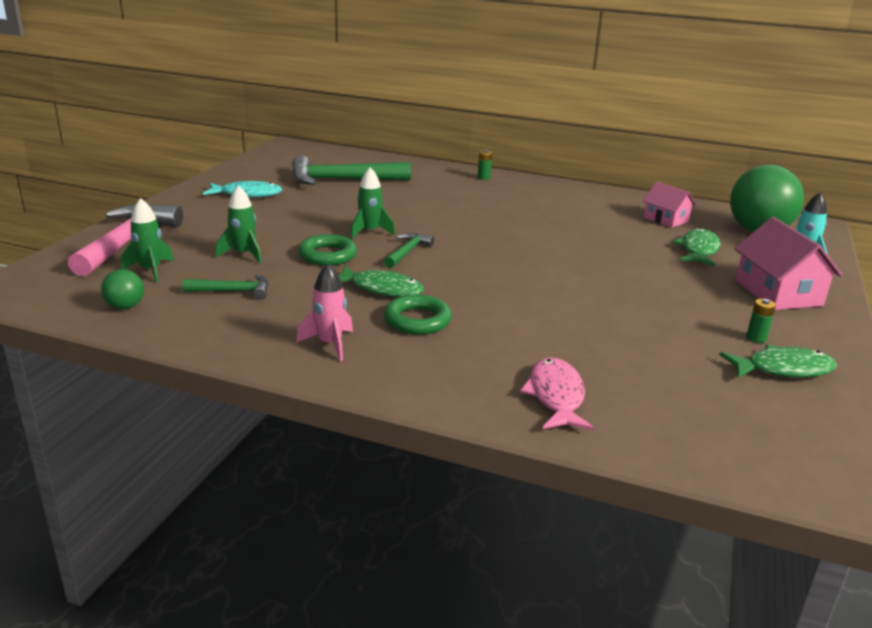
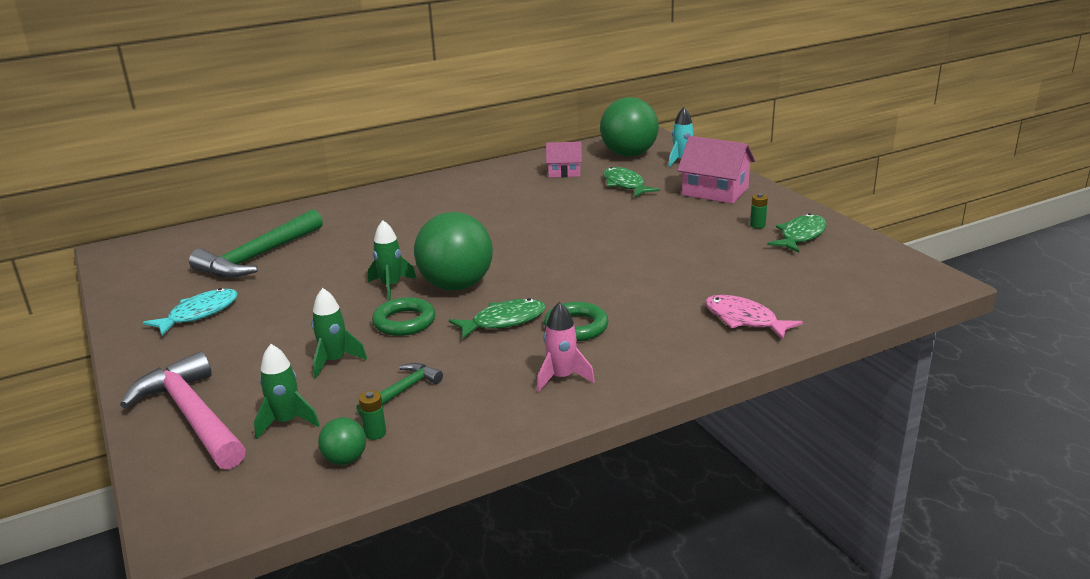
camera: 45 degrees left, 0 degrees up
green hammer [384,233,434,268] -> green ball [414,212,493,291]
green battery [478,150,492,180] -> green battery moved to [359,391,386,440]

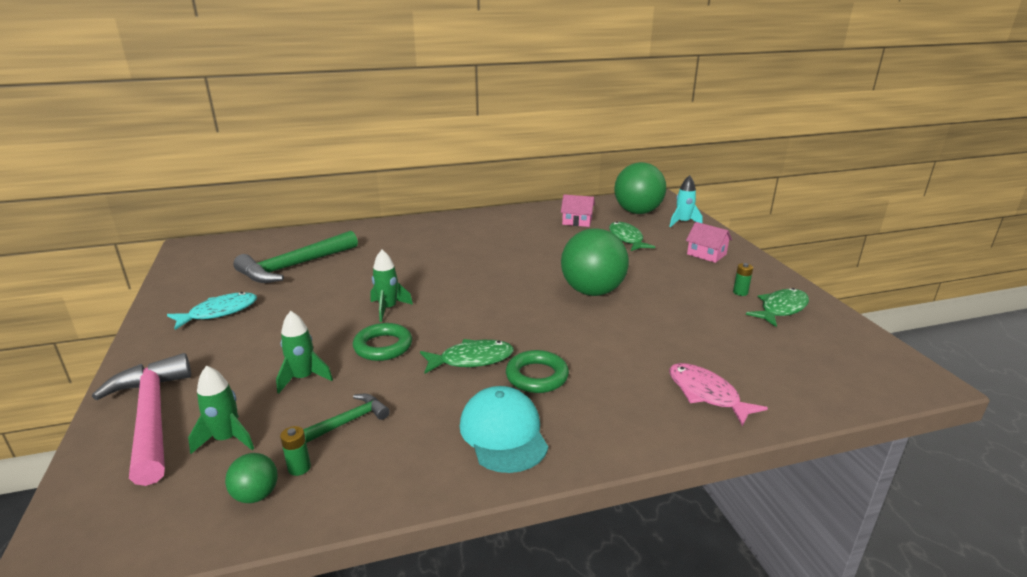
camera: 10 degrees right, 0 degrees up
green ball [414,212,493,291] -> green ball moved to [561,228,629,296]
pink rocket [537,302,595,392] -> turquoise cap [460,386,548,473]
pink house [677,136,755,204] -> pink house [686,222,732,263], size x0.62

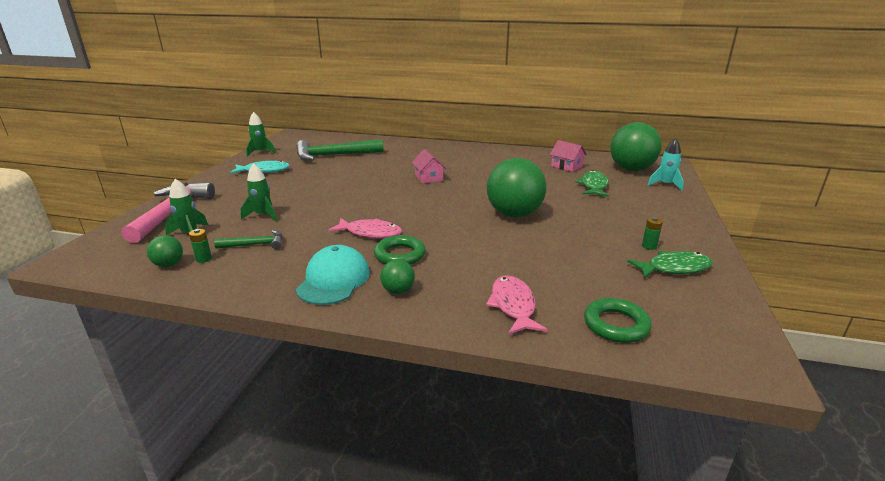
camera: 30 degrees right, 0 degrees up
green ring [353,323,412,361] -> green ring moved to [584,298,652,343]
green rocket [370,250,413,322] -> green rocket moved to [246,112,276,157]
green fish [420,339,514,374] -> pink fish [328,218,402,239]
pink house [686,222,732,263] -> pink house moved to [412,149,446,183]
none -> green ball [380,259,415,294]

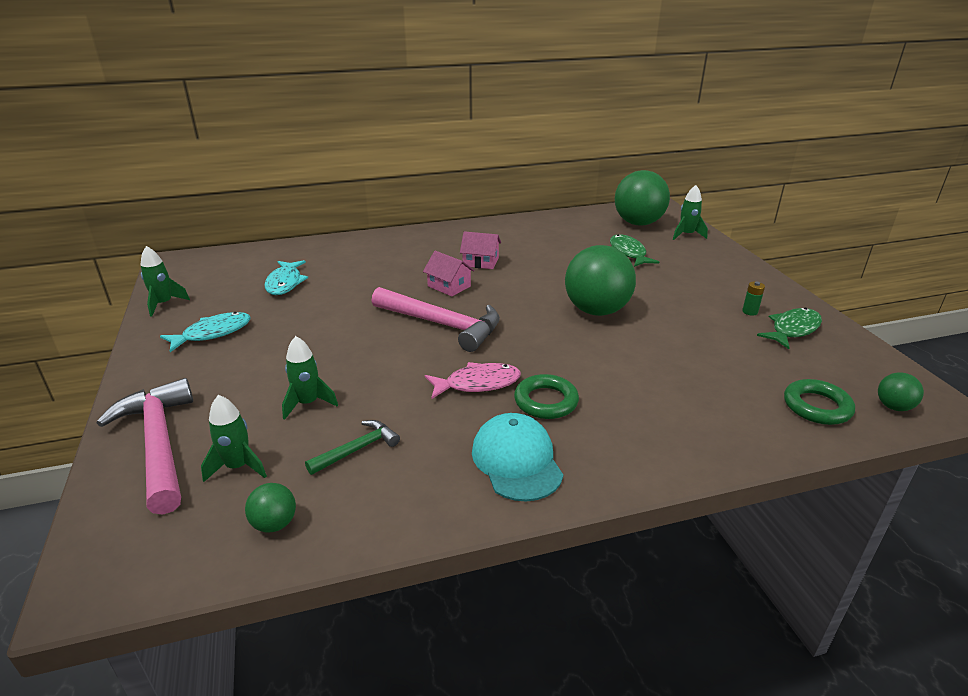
camera: 30 degrees left, 5 degrees up
green battery [189,229,212,263] -> none
green hammer [296,139,383,161] -> turquoise fish [264,260,308,295]
green ball [380,259,415,294] -> green ball moved to [878,372,924,411]
pink fish [486,275,548,335] -> none
pink house [550,140,587,172] -> pink house moved to [460,231,501,269]
turquoise rocket [648,138,684,191] -> green rocket [673,185,708,240]
none -> pink hammer [372,287,500,352]

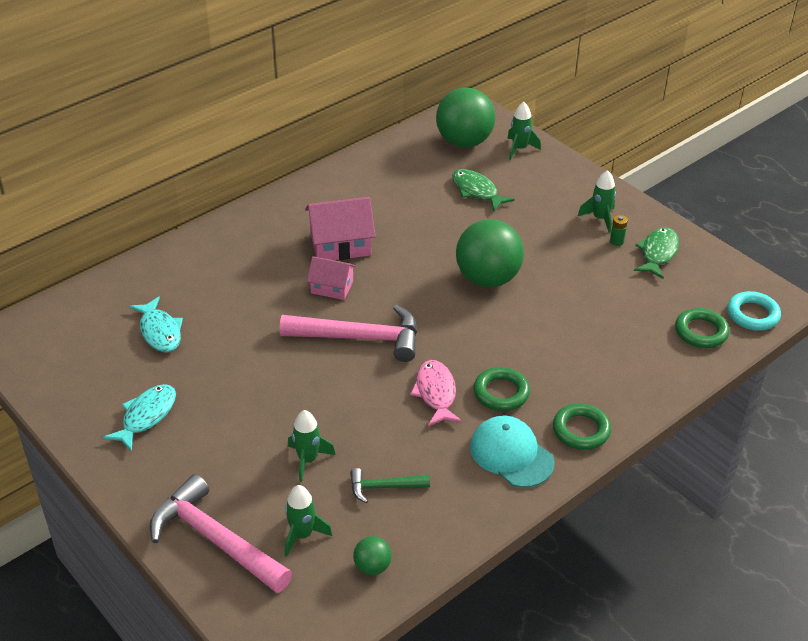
camera: 25 degrees left, 10 degrees up
green rocket [140,246,190,317] -> green rocket moved to [578,170,616,233]
green hammer [305,420,400,475] -> green hammer turned 120 degrees counterclockwise [350,468,430,503]
pink fish [425,362,521,399] -> pink fish turned 60 degrees counterclockwise [410,360,462,426]
pink house [460,231,501,269] -> pink house [305,197,376,260], size x1.61
green ball [878,372,924,411] -> turquoise ring [727,291,781,331]
none -> green ring [553,403,611,450]

